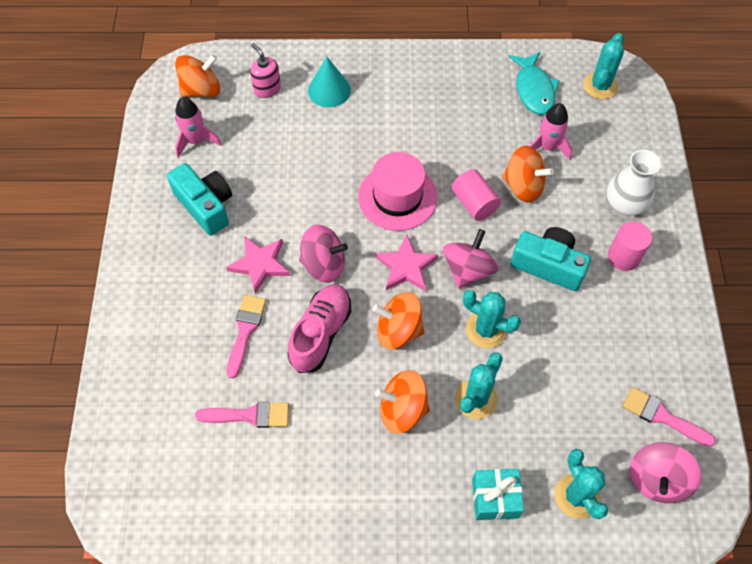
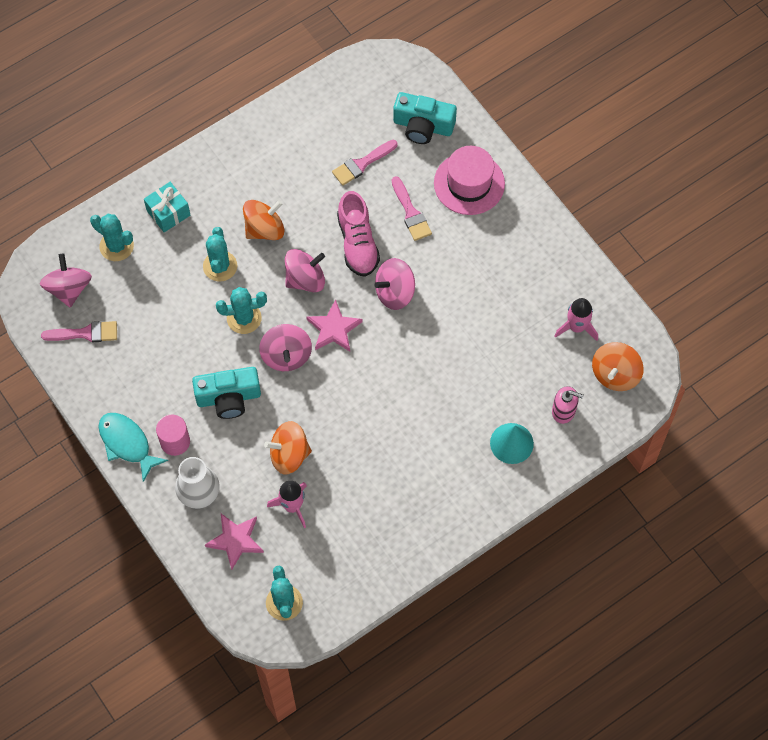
camera: 145 degrees right, 5 degrees up
turquoise camera [167,163,232,236] -> turquoise camera moved to [393,92,457,144]
pink star [226,236,290,294] -> pink star moved to [205,514,264,570]
pink hat [358,152,438,231] -> pink hat moved to [434,146,505,215]
orange spinning top [373,292,424,349] -> pink spinning top [285,249,325,292]
pink cylinder [452,169,501,221] -> none
turquoise fish [509,52,560,115] -> turquoise fish moved to [98,413,168,482]

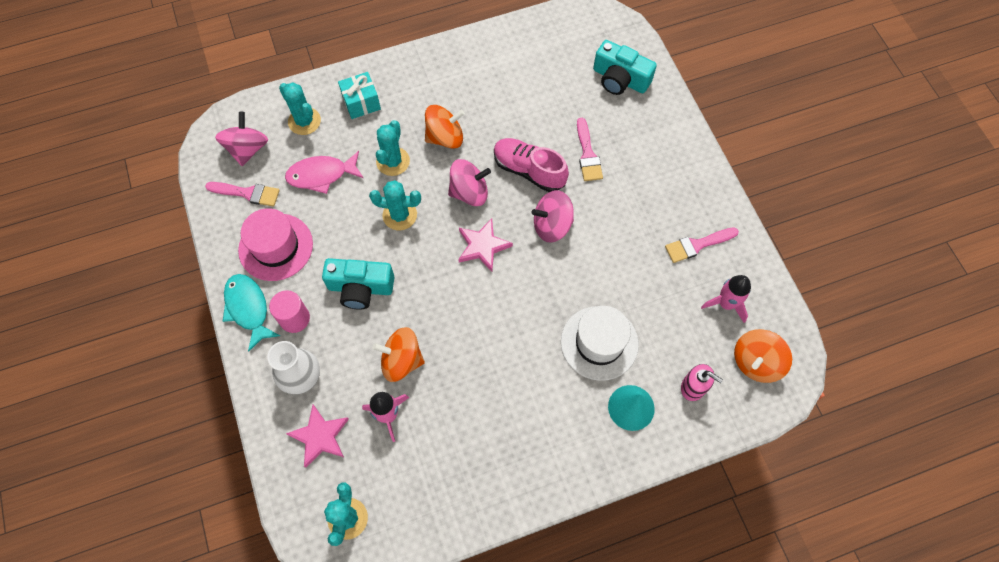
camera: 15 degrees right, 0 degrees up
pink spinning top [259,324,312,371] -> none
pink brush [332,140,398,186] -> pink brush moved to [665,227,739,263]
pink shoe [337,191,380,277] -> pink shoe turned 120 degrees clockwise [494,138,569,192]
pink hat [434,146,505,215] -> pink hat moved to [238,208,313,281]
none -> pink fish [285,151,363,194]
none -> white hat [561,306,639,381]

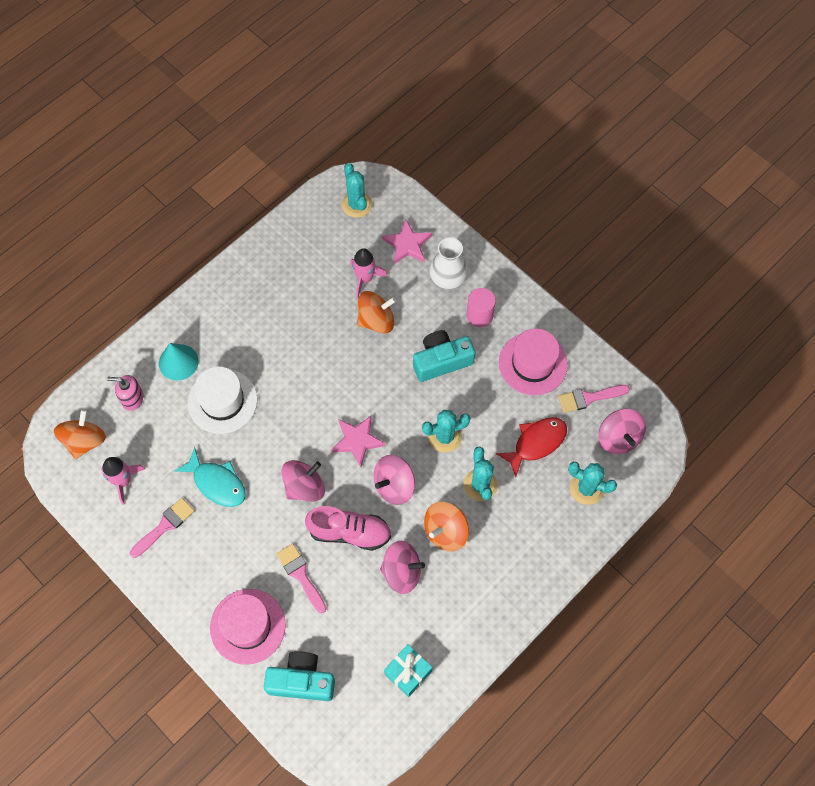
camera: 155 degrees right, 0 degrees up
turquoise fish [223,274,280,352] -> turquoise fish moved to [174,447,246,507]
pink fish [285,151,363,194] -> red fish [496,417,567,477]
turquoise gift [338,72,381,119] -> turquoise gift moved to [384,644,432,697]
none -> pink hat [210,589,286,665]
none -> pink spinning top [380,541,425,594]

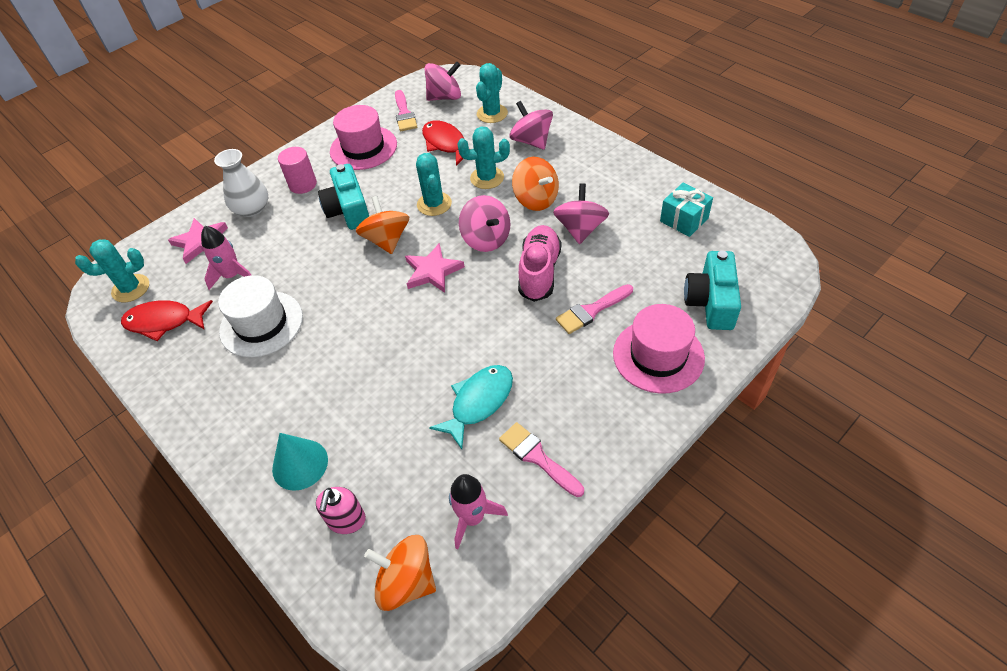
camera: 85 degrees left, 15 degrees down
white hat [188,366,258,434] -> white hat moved to [218,275,303,358]
pink spinning top [281,460,325,502] -> pink spinning top moved to [509,101,553,150]
orange spinning top [357,291,396,334] -> orange spinning top moved to [356,196,409,254]
none -> red fish [121,300,213,341]

